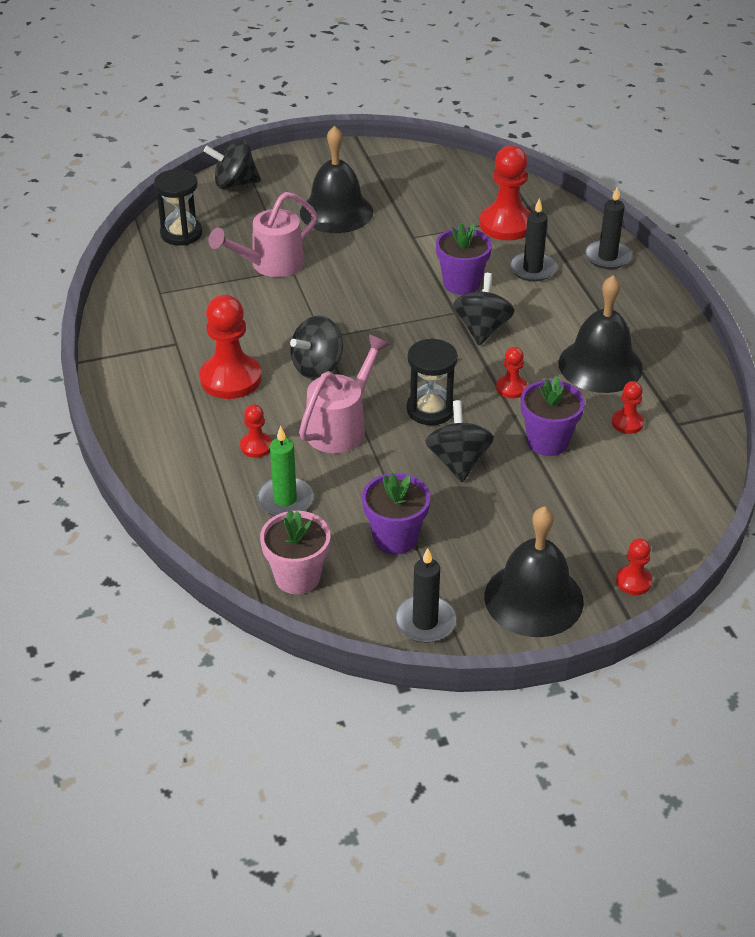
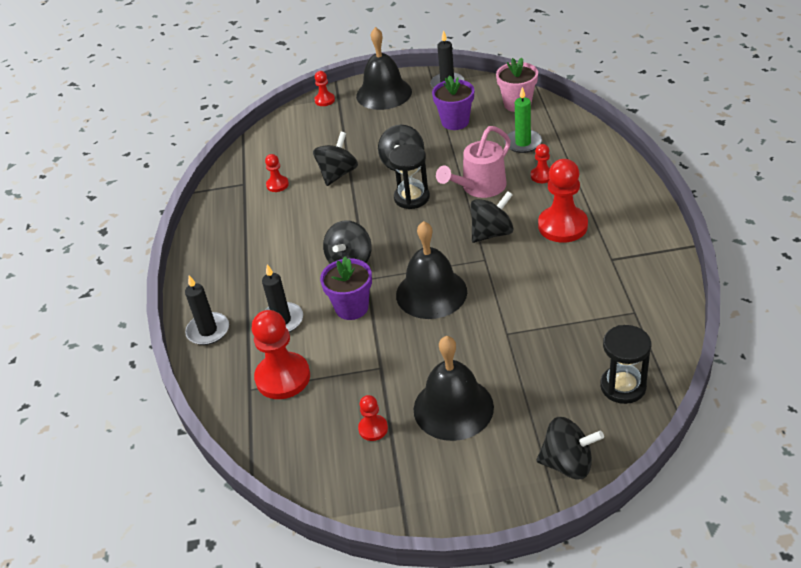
camera: 165 degrees left, 0 degrees up
pink watering can [208,192,317,277] -> none
red pawn [496,347,527,398] -> red pawn moved to [358,395,388,441]
purple flower pot [521,376,585,456] -> black spinning top [313,132,358,186]
black bell [558,275,643,393] -> black bell moved to [396,221,467,319]

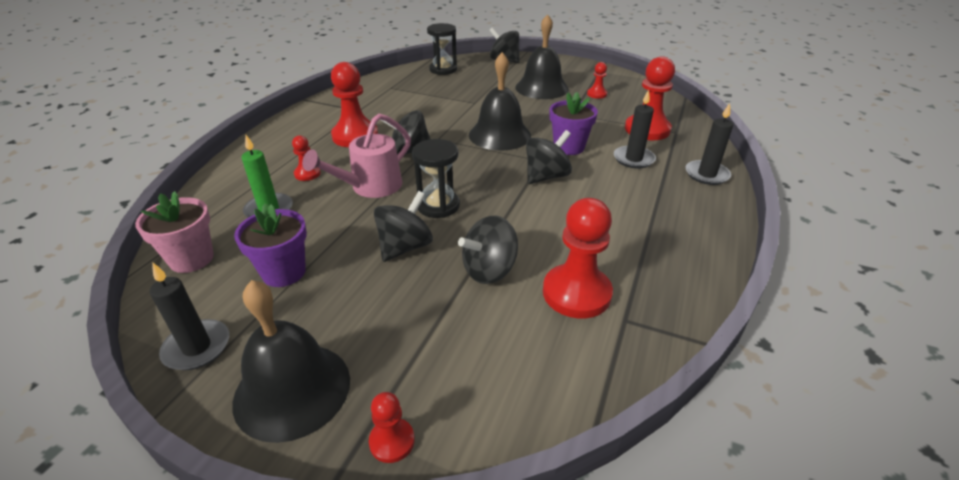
camera: 155 degrees left, 5 degrees down
red pawn [265,154,289,192] -> red pawn [543,198,613,319], size x1.99
pink watering can [436,126,511,198] -> pink watering can turned 150 degrees clockwise [302,113,411,198]

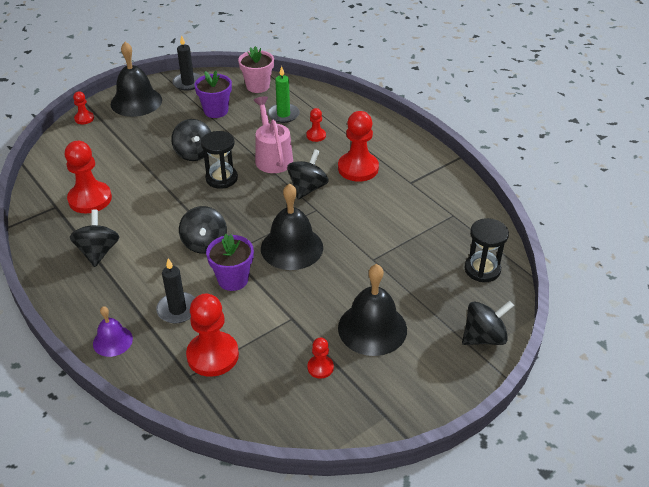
camera: 120 degrees right, 5 degrees up
black spinning top [458,216,518,284] -> black spinning top moved to [70,209,119,267]
black candle [686,103,733,185] -> purple bell [93,306,133,357]

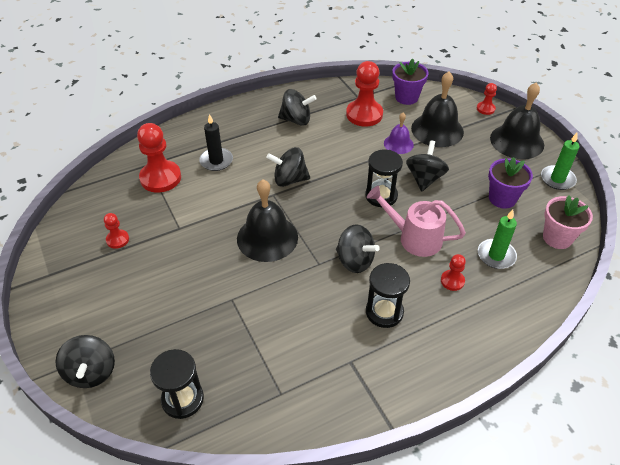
camera: 100 degrees right, 5 degrees up
purple bell [93,306,133,357] -> purple bell moved to [384,113,414,154]
black spinning top [171,119,211,161] -> black spinning top turned 120 degrees clockwise [406,141,449,192]
black candle [172,36,202,91] -> green candle [541,133,579,190]
purple flower pot [206,234,254,291] -> purple flower pot moved to [392,58,429,105]
pink watering can [253,96,293,173] -> pink watering can turned 150 degrees counterclockwise [367,186,466,257]
red pawn [338,111,379,182] -> black hourglass [366,263,410,328]
black bell [338,264,407,356] -> black bell moved to [411,71,464,147]

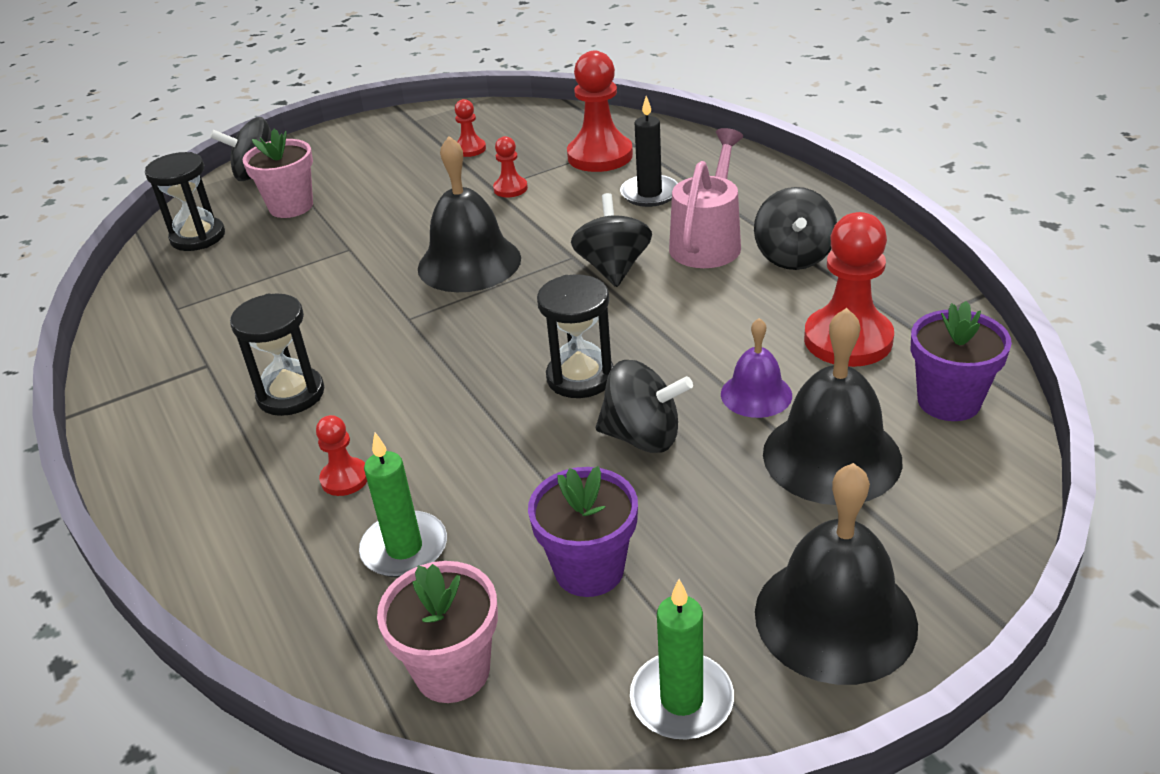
camera: 90 degrees right, 10 degrees down
black spinning top [336,224,380,273] -> none
pink watering can [367,186,466,257] -> pink watering can moved to [669,128,743,268]
red pawn [477,83,497,115] -> red pawn moved to [493,136,528,197]
none -> pink flower pot [243,128,313,218]

